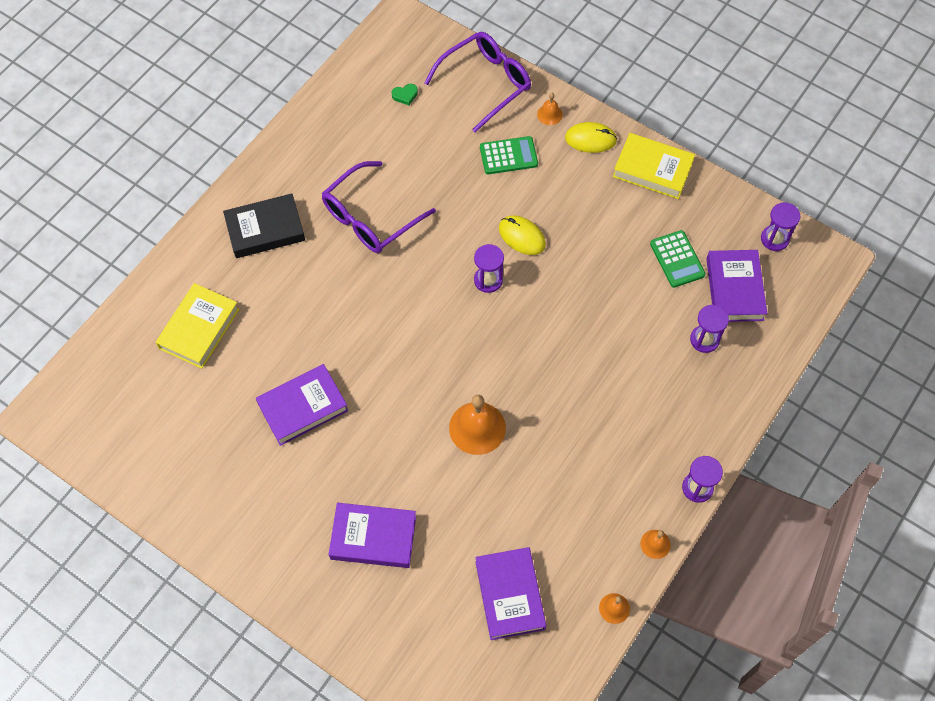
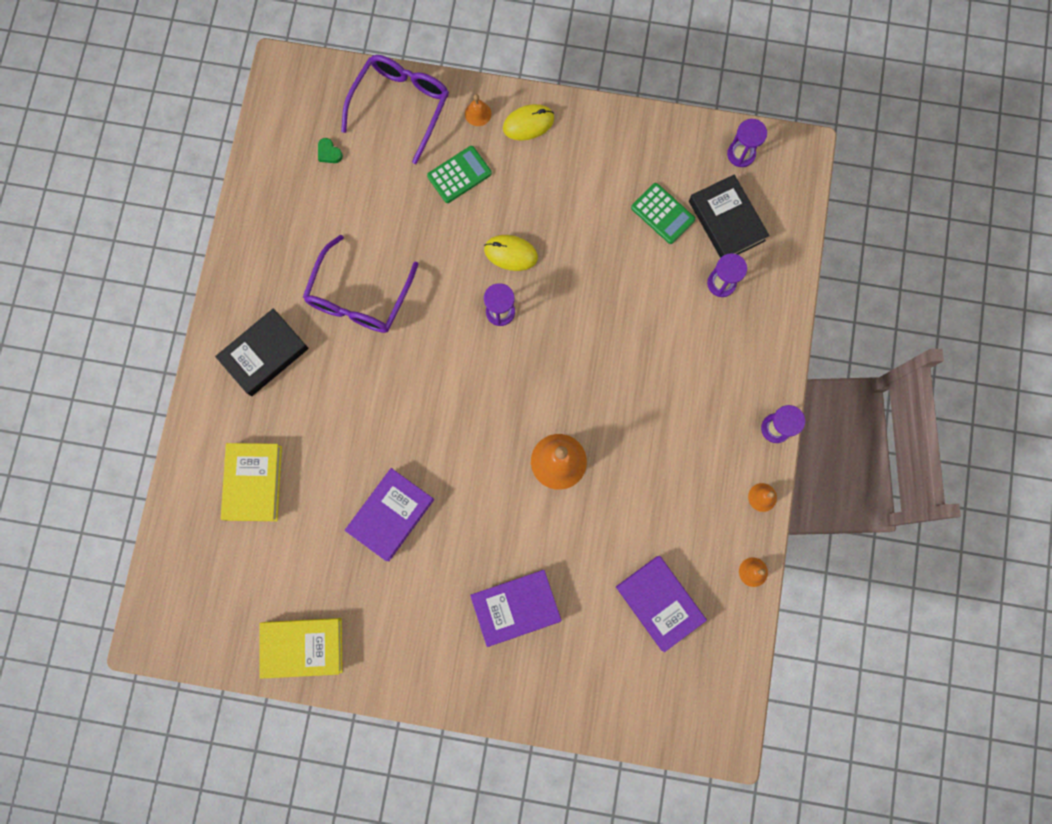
camera: 25 degrees left, 15 degrees up
green heart [392,84,418,105] -> green heart turned 90 degrees clockwise [318,138,343,163]
yellow book [613,133,695,199] -> yellow book moved to [260,618,343,679]
purple book [706,250,767,322] -> black book [689,174,770,258]

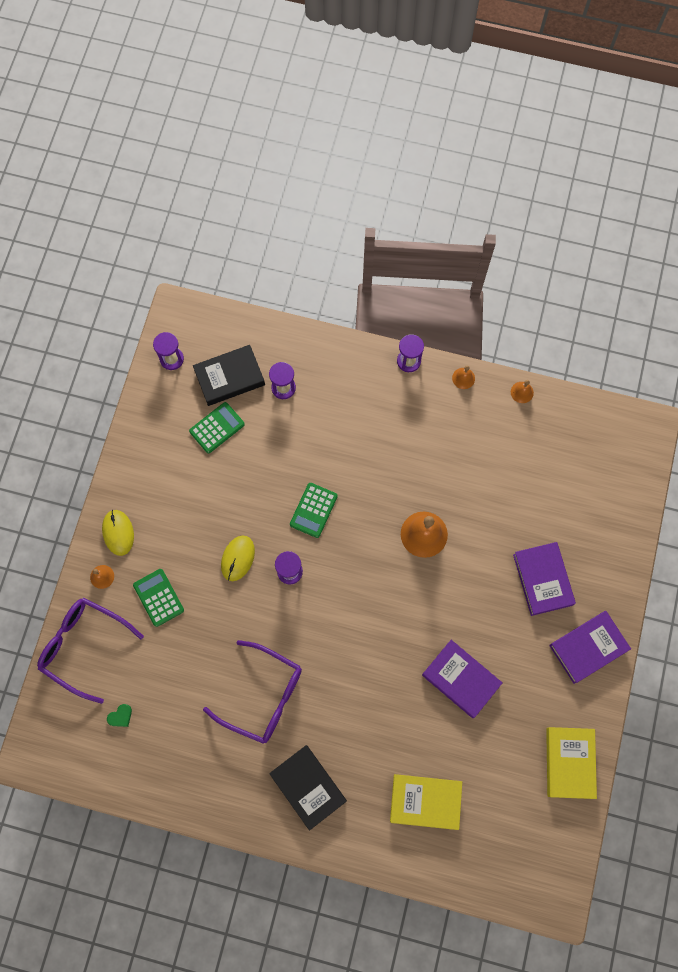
camera: 85 degrees left, 5 degrees down
purple book [616,556,707,652] -> purple book moved to [549,611,631,684]
none -> green calculator [290,483,338,538]

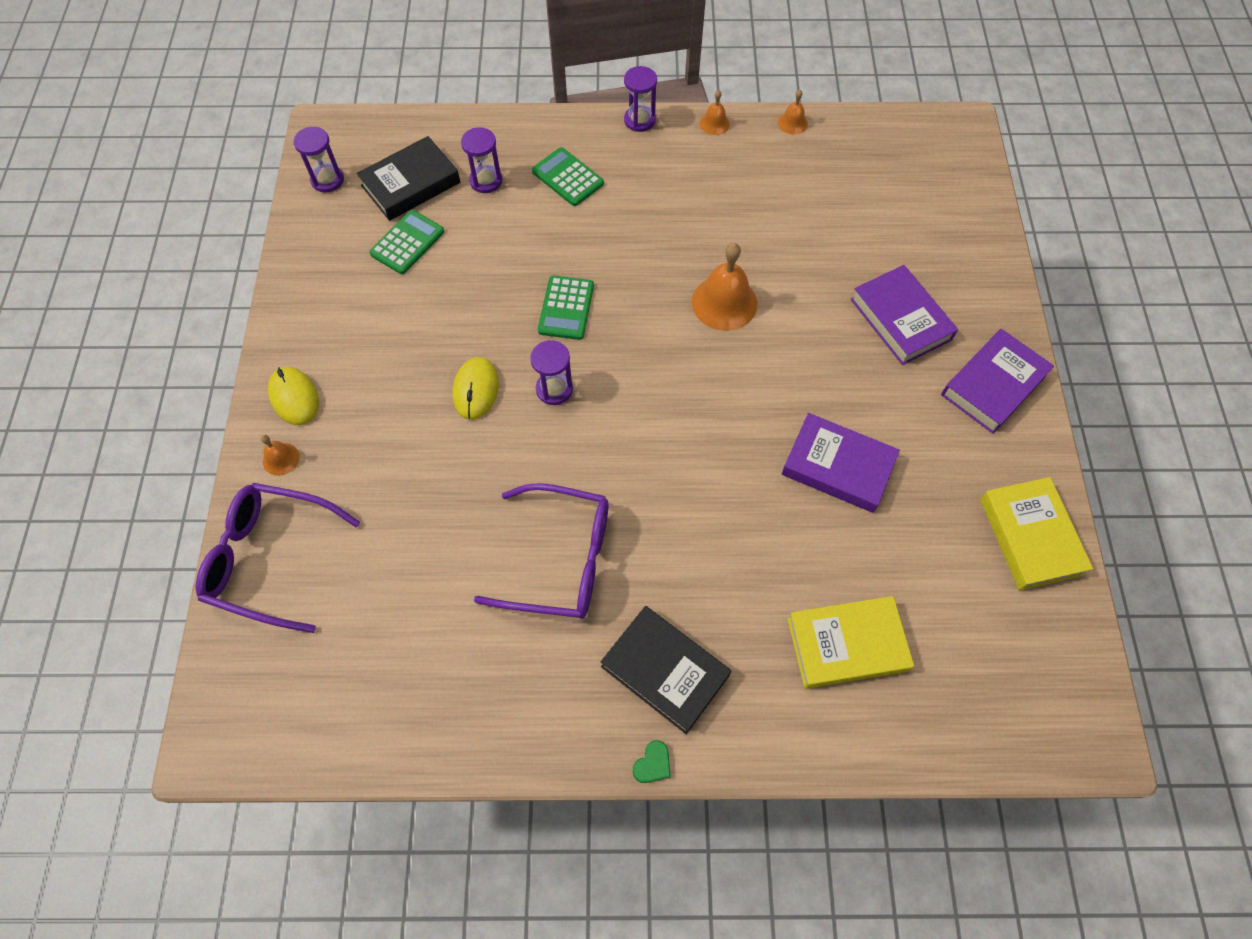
camera: 15 degrees left, 10 degrees down
green heart [107,704,132,727] -> green heart moved to [633,740,671,783]
green calculator [133,569,184,627] -> green calculator moved to [532,147,604,206]

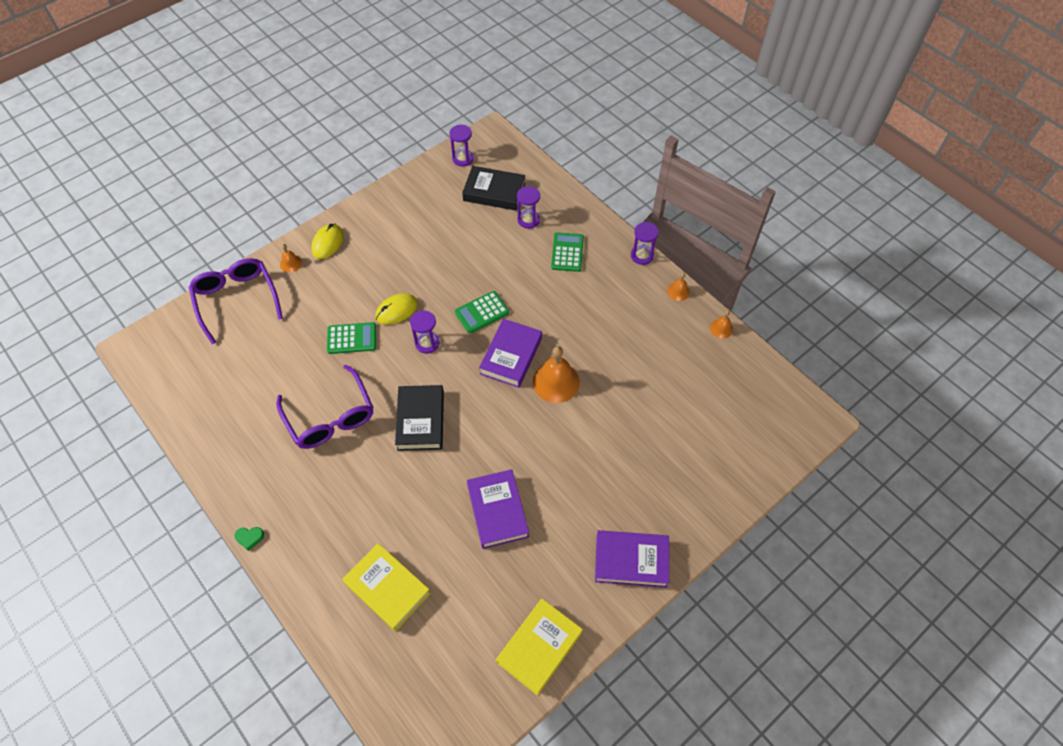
camera: 50 degrees right, 5 degrees down
green calculator [369,210,444,274] -> green calculator moved to [327,322,376,354]
black book [601,606,731,734] -> black book moved to [395,385,444,451]
purple book [850,265,958,365] -> purple book moved to [479,319,542,388]

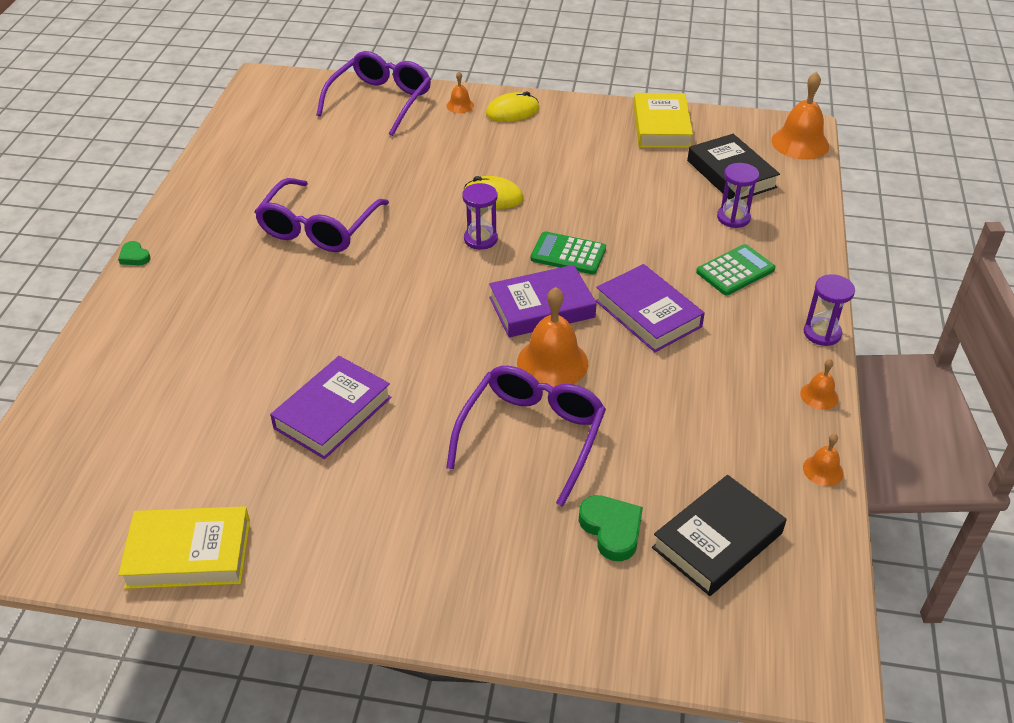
camera: 50 degrees right, 15 degrees down
green calculator [327,322,376,354] -> none
yellow book [342,543,431,631] -> yellow book moved to [633,93,693,148]
black book [395,385,444,451] -> black book moved to [652,475,786,596]
purple hourglass [449,125,474,167] -> none
purple book [595,530,669,588] -> purple book moved to [596,264,705,352]
none -> purple glasses [446,366,606,507]
none -> green heart [579,495,643,561]
none -> orange bell [771,72,829,160]

